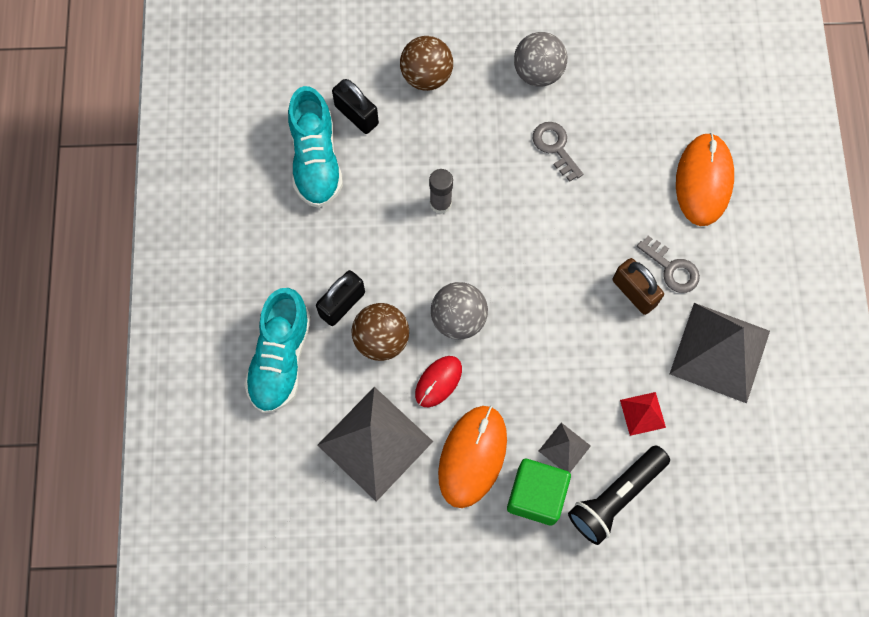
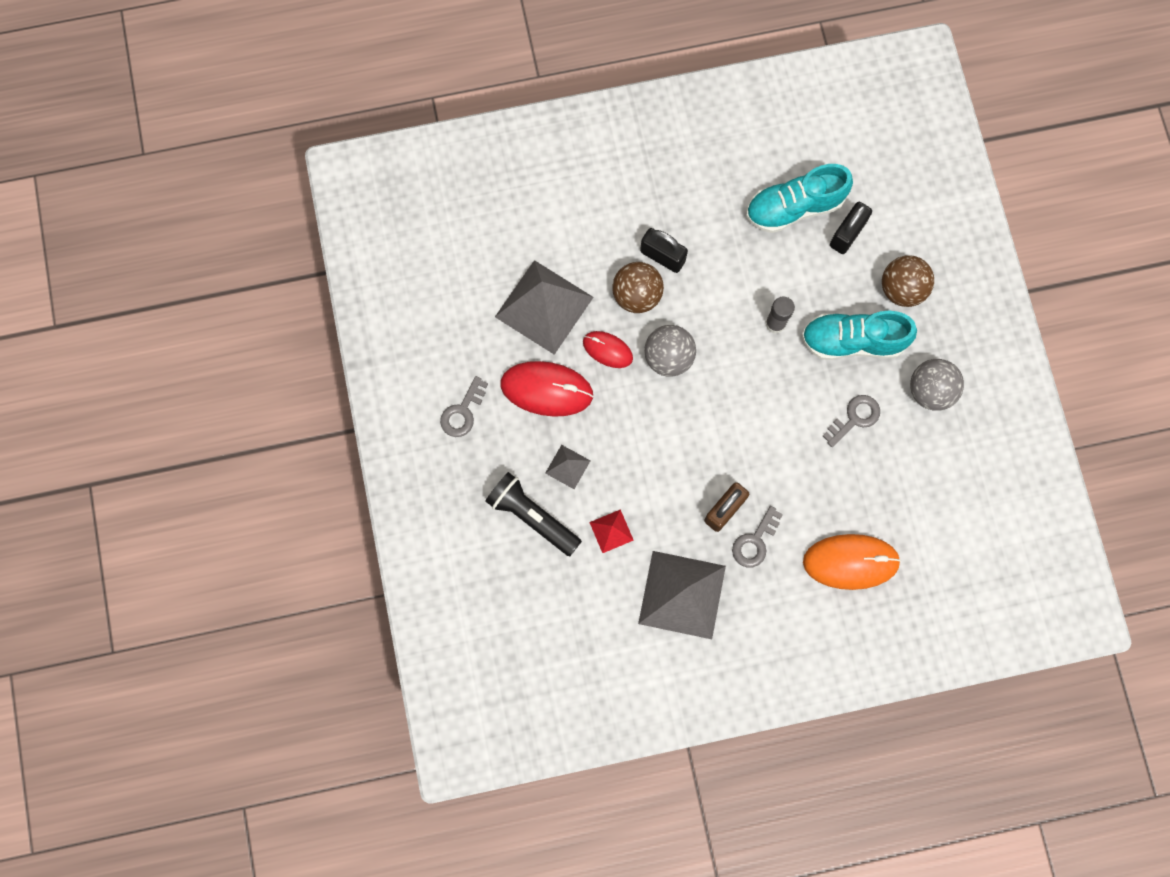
camera: 80 degrees right, 5 degrees up
turquoise shoe [244,288,311,413] -> turquoise shoe moved to [801,311,917,360]
orange mouse [438,405,507,508] -> red mouse [500,361,594,417]
green cube [507,459,571,526] -> none
none -> grey key [440,376,488,437]

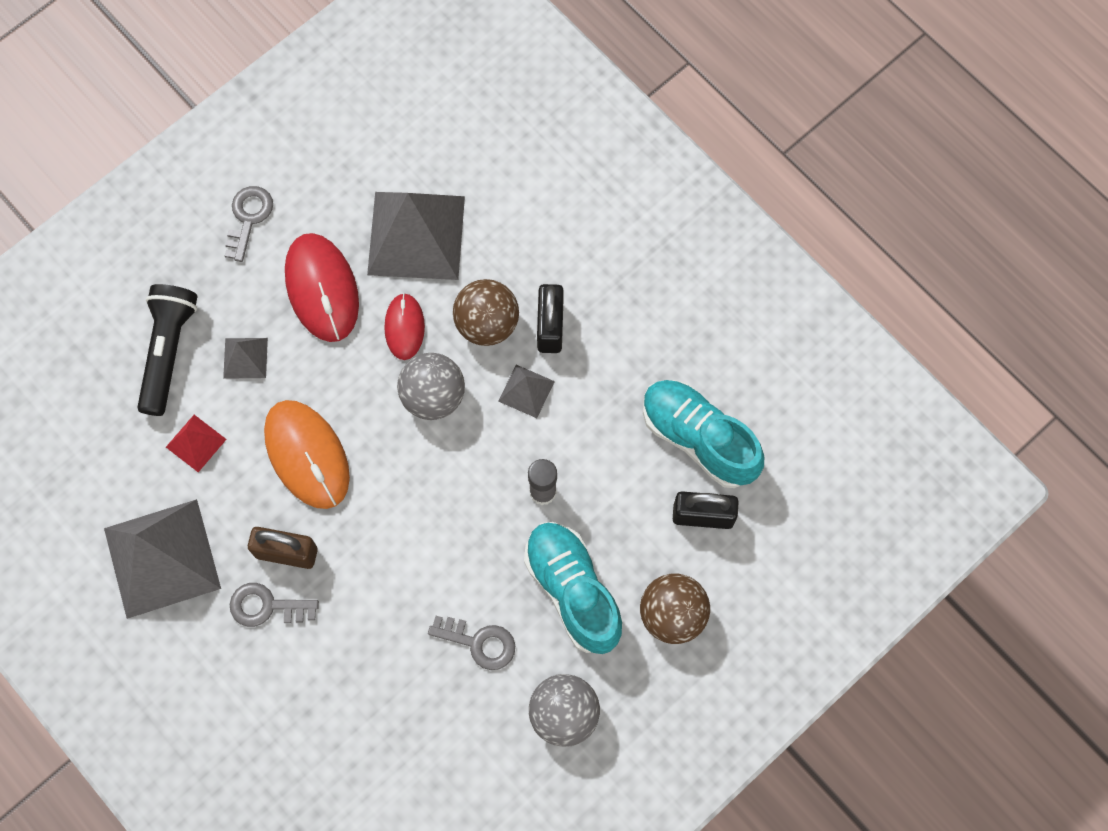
camera: 60 degrees right, 5 degrees down
grey key [440,376,488,437] -> grey key turned 105 degrees clockwise [225,186,273,262]
orange mouse [803,534,901,590] -> orange mouse moved to [264,400,350,509]
none -> grey pyramid [498,365,555,418]

